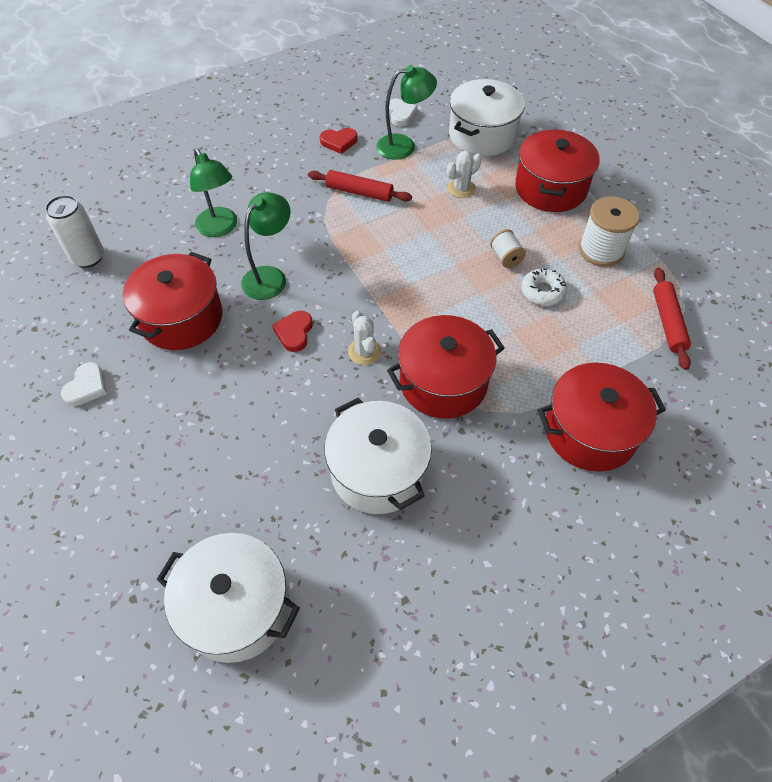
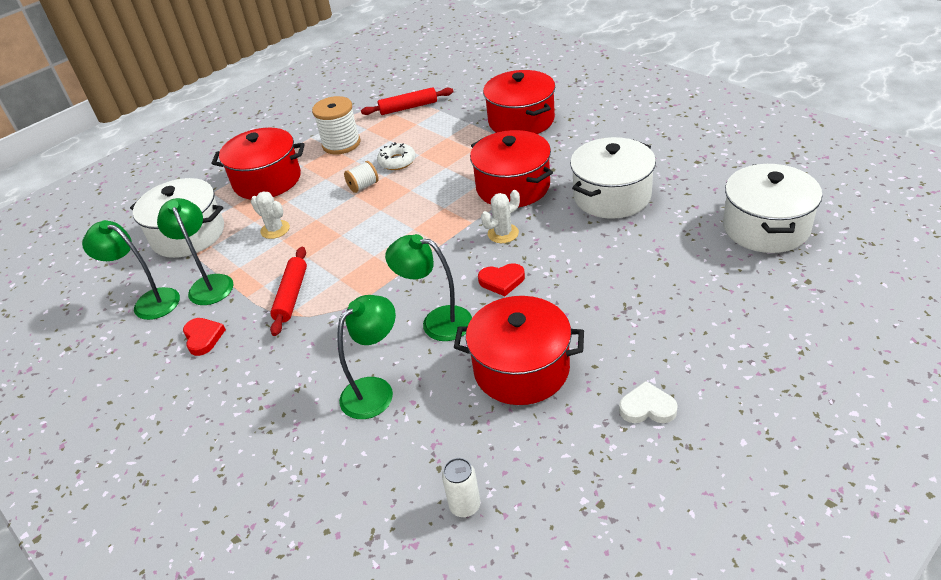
camera: 100 degrees left, 15 degrees down
white can [45,195,104,268] -> white can [442,458,480,517], size x0.65
white heart [389,98,417,126] -> green lamp [82,220,180,320]

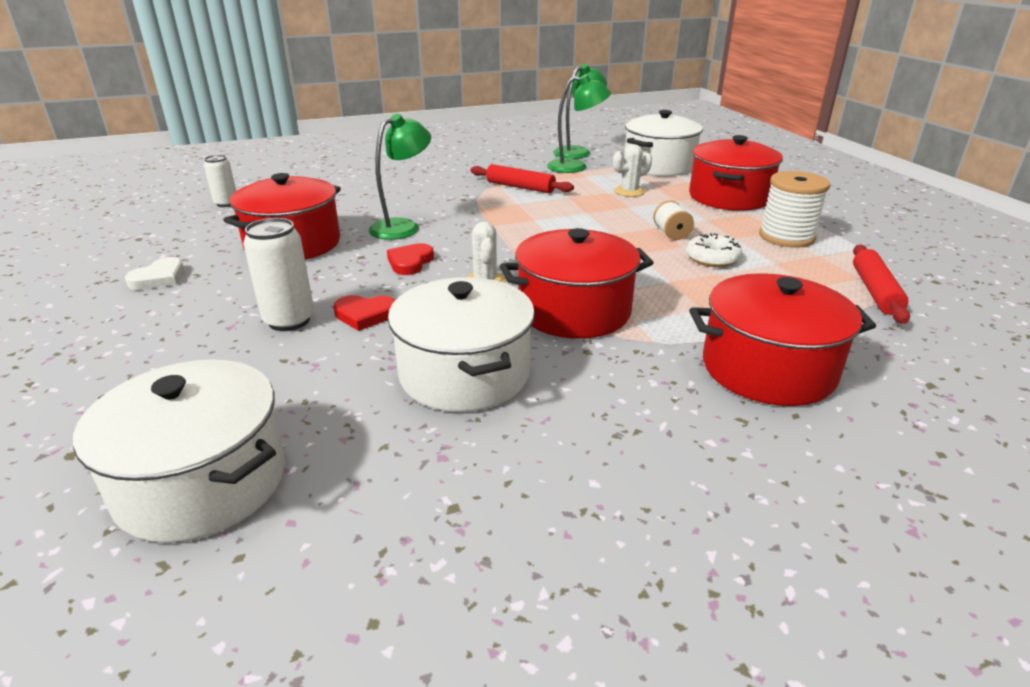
camera: 110 degrees right, 10 degrees down
red heart [183,318,226,356] -> red heart moved to [334,295,395,331]
green lamp [337,295,396,419] -> none
none -> white can [243,218,314,331]

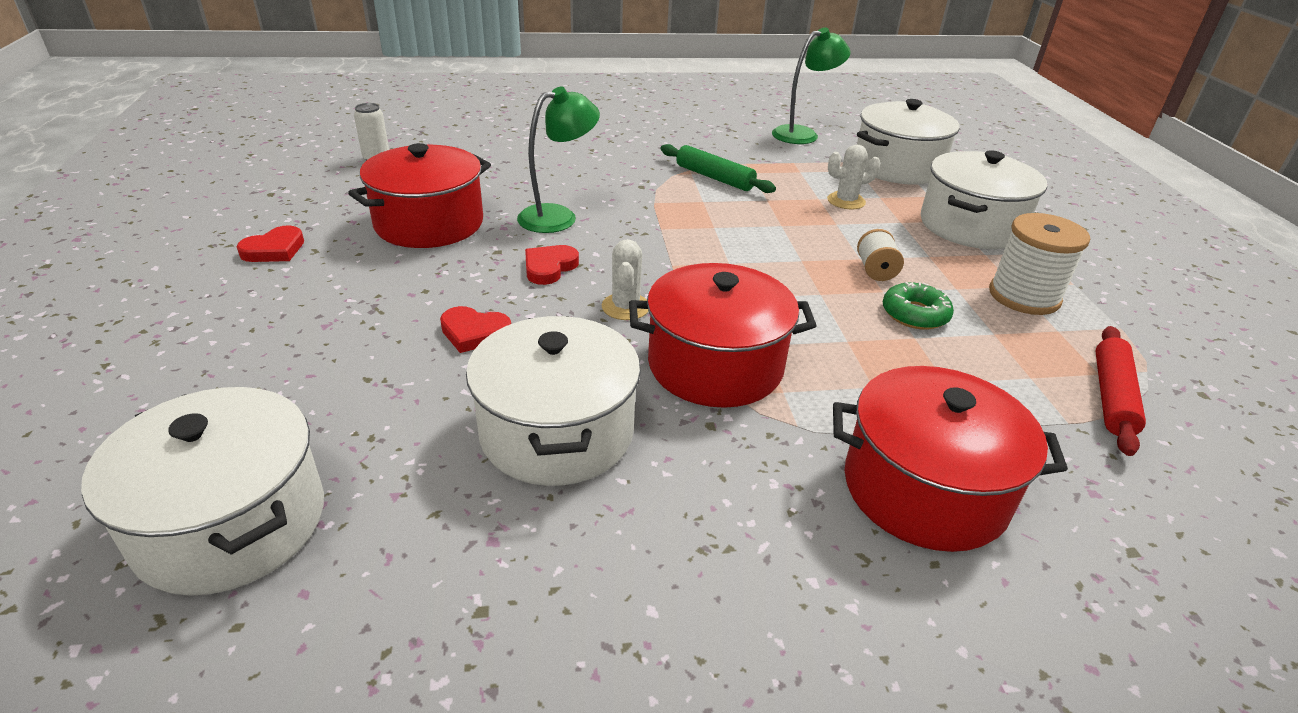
camera: 10 degrees right, 5 degrees up
white heart [125,257,184,290] -> red heart [237,225,304,262]
white can [243,218,314,331] -> none
red rolling pin [470,164,574,193] -> green rolling pin [661,144,776,193]
green lamp [547,74,611,173] -> none
white donut [686,234,742,267] -> green donut [883,282,954,330]
red pot [689,135,783,211] -> white pot [921,150,1047,249]

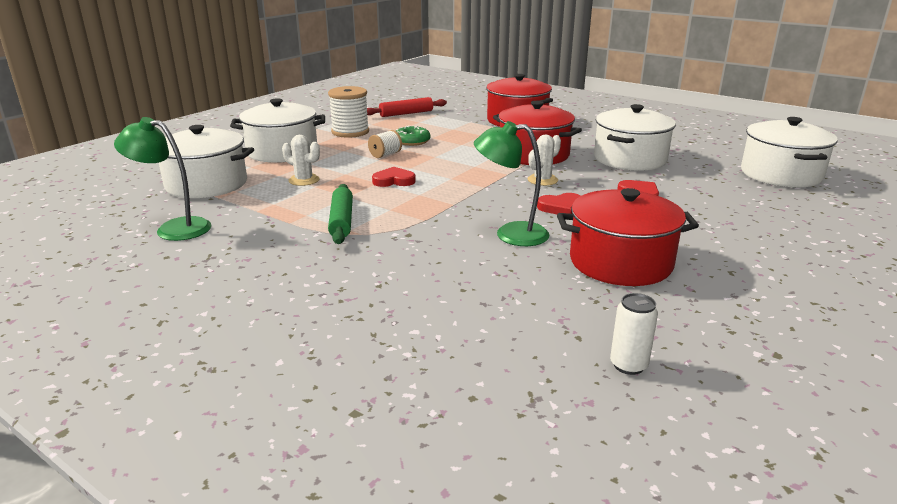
camera: 135 degrees left, 10 degrees down
red heart [237,225,304,262] -> red heart moved to [372,167,416,187]

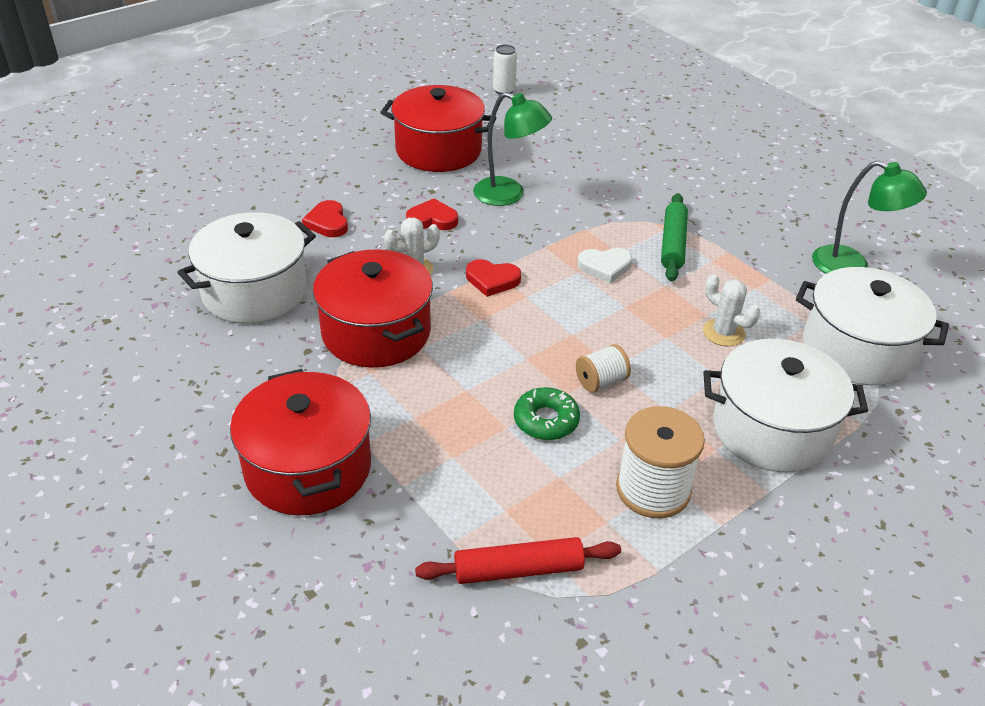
camera: 165 degrees left, 15 degrees up
red heart [372,167,416,187] -> red heart moved to [466,259,521,297]
white pot [741,117,837,187] -> none
none -> white heart [578,248,632,283]

